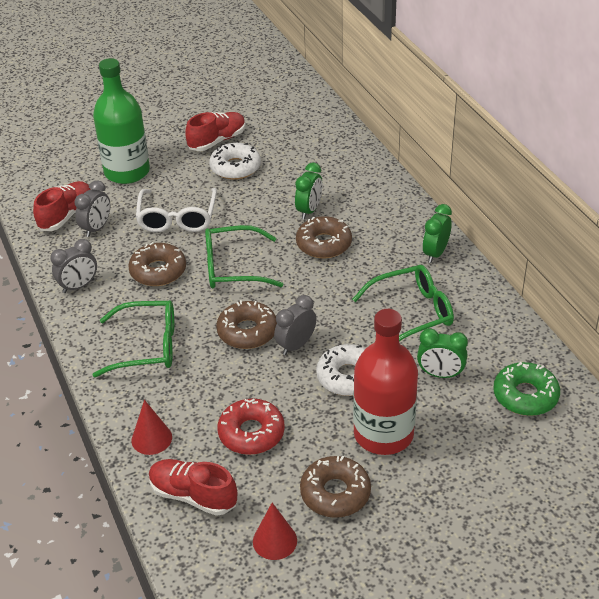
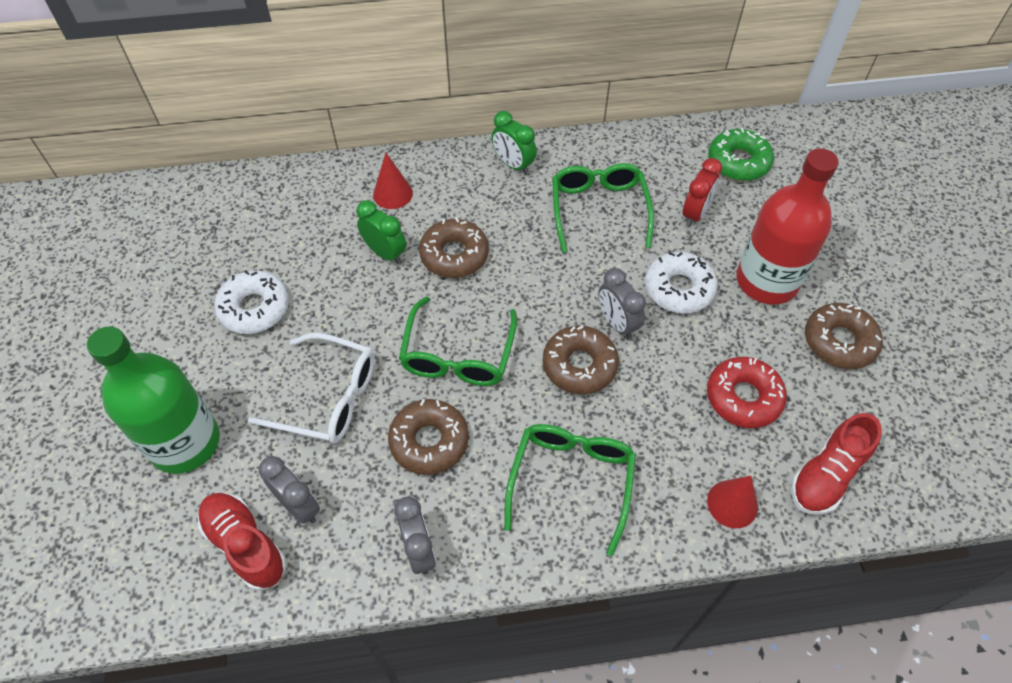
camera: 75 degrees left, 15 degrees up
red shoe [185,112,246,151] -> none
red cone [253,503,297,560] -> red cone moved to [373,153,413,209]
green clock [417,328,468,378] -> red clock [682,158,722,227]

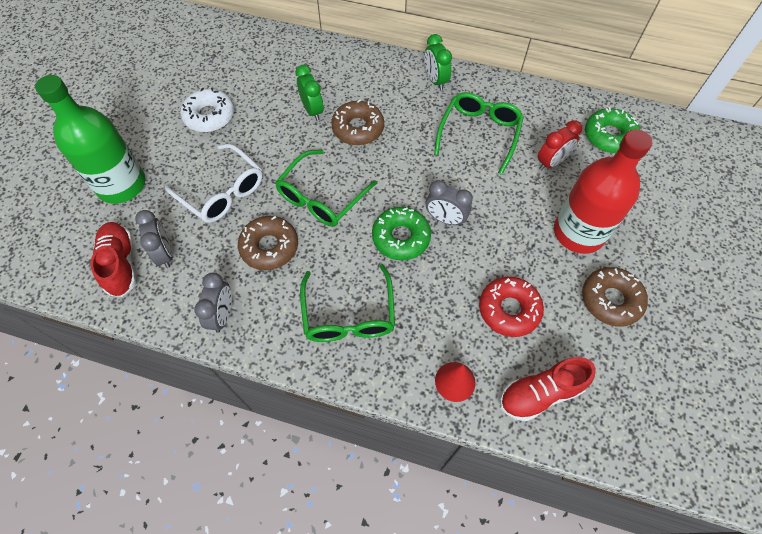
camera: 25 degrees right, 5 degrees up
red cone [373,153,413,209] -> none
green glasses [504,424,636,556] -> green glasses turned 135 degrees clockwise [300,264,395,342]
brown donut [543,325,619,394] -> green donut [372,207,431,261]
grey clock [598,268,646,339] -> grey clock turned 60 degrees counterclockwise [426,180,473,226]
white donut [645,252,718,314] -> none

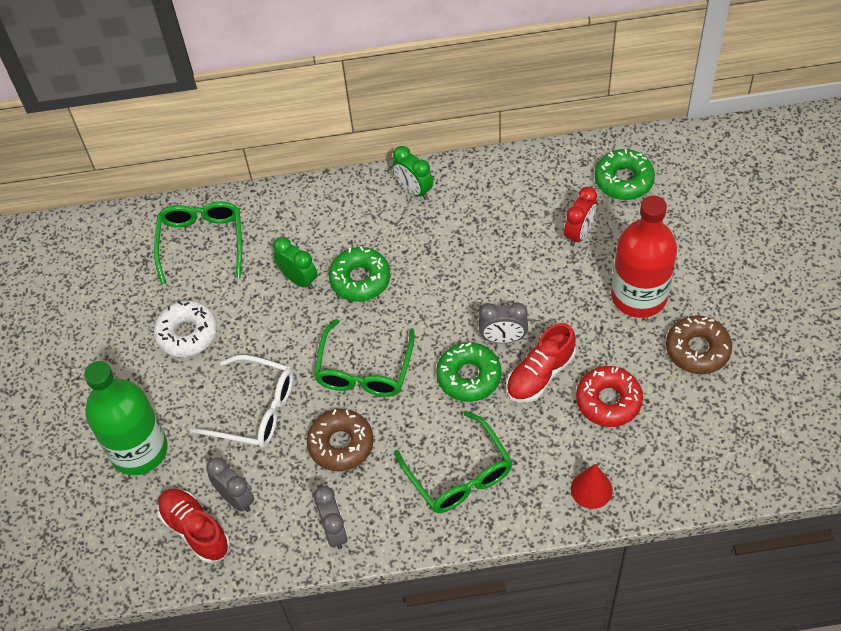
camera: 20 degrees left, 5 degrees down
brown donut [331,99,384,145] -> green donut [329,246,391,302]
green glasses [434,92,524,175] -> green glasses moved to [154,201,242,285]
red shoe [500,357,596,421] -> red shoe moved to [506,323,576,403]

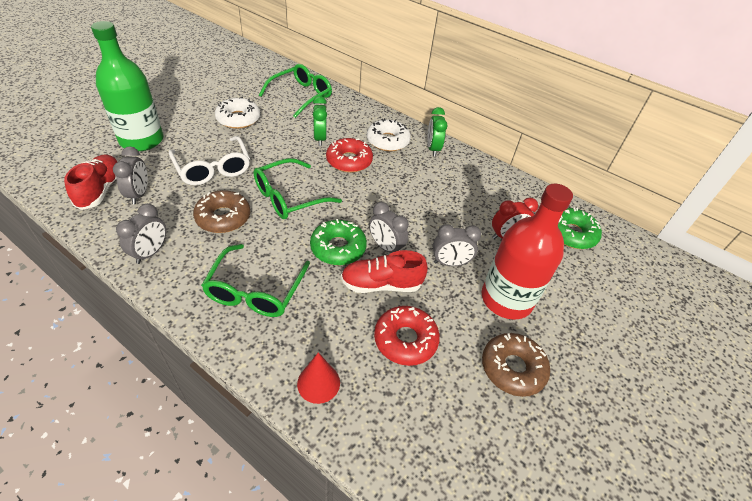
camera: 35 degrees right, 10 degrees down
green donut [329,246,391,302] -> red donut [326,138,373,173]
none -> white donut [367,118,411,151]
none -> grey clock [433,224,481,266]

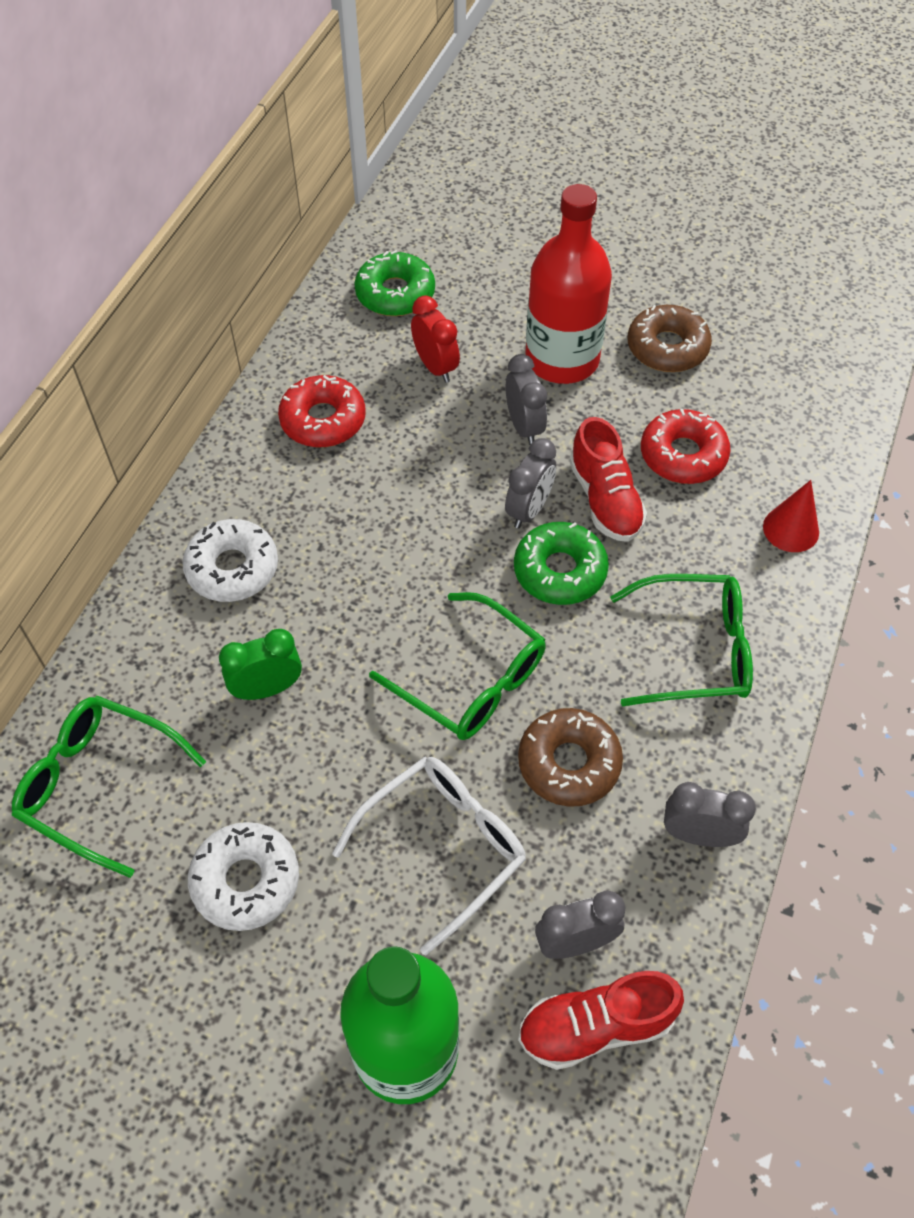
camera: 100 degrees left, 10 degrees up
red donut [326,138,373,173] -> red donut moved to [278,375,366,447]
green clock [427,107,447,156] -> none

